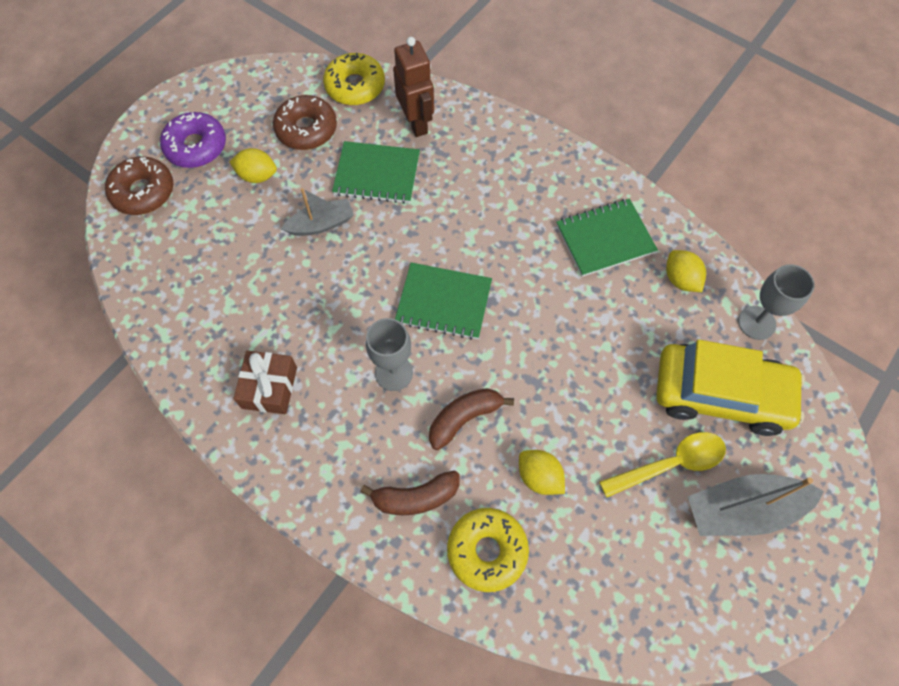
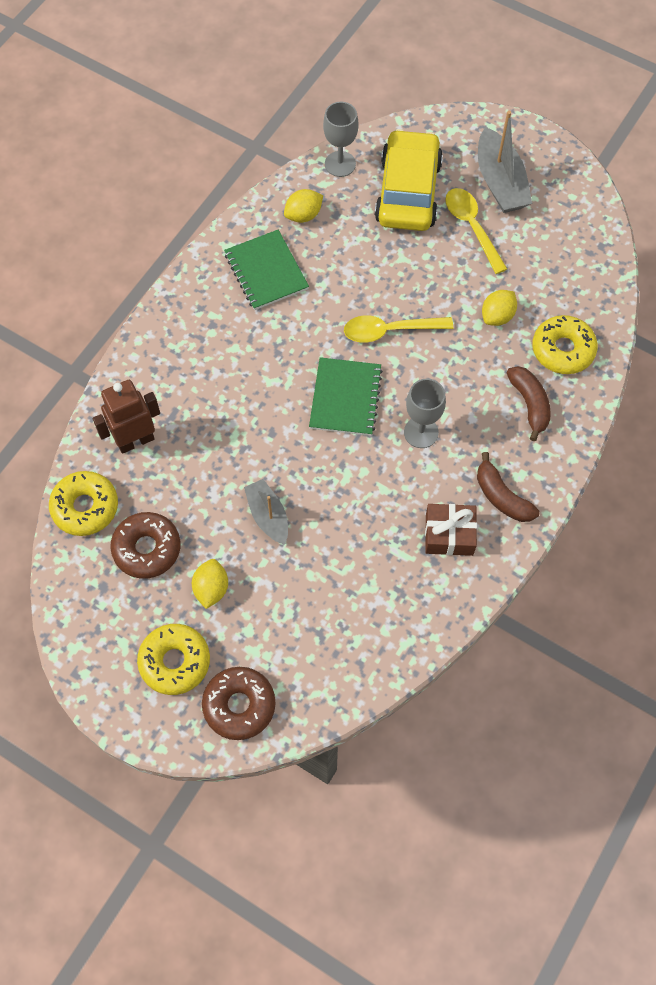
camera: 95 degrees left, 0 degrees up
purple donut [160,112,226,168] -> yellow donut [137,624,210,695]
green notebook [332,141,420,204] -> none
brown banana [429,388,514,450] -> brown banana moved to [477,452,540,522]
none -> yellow spoon [344,315,453,343]

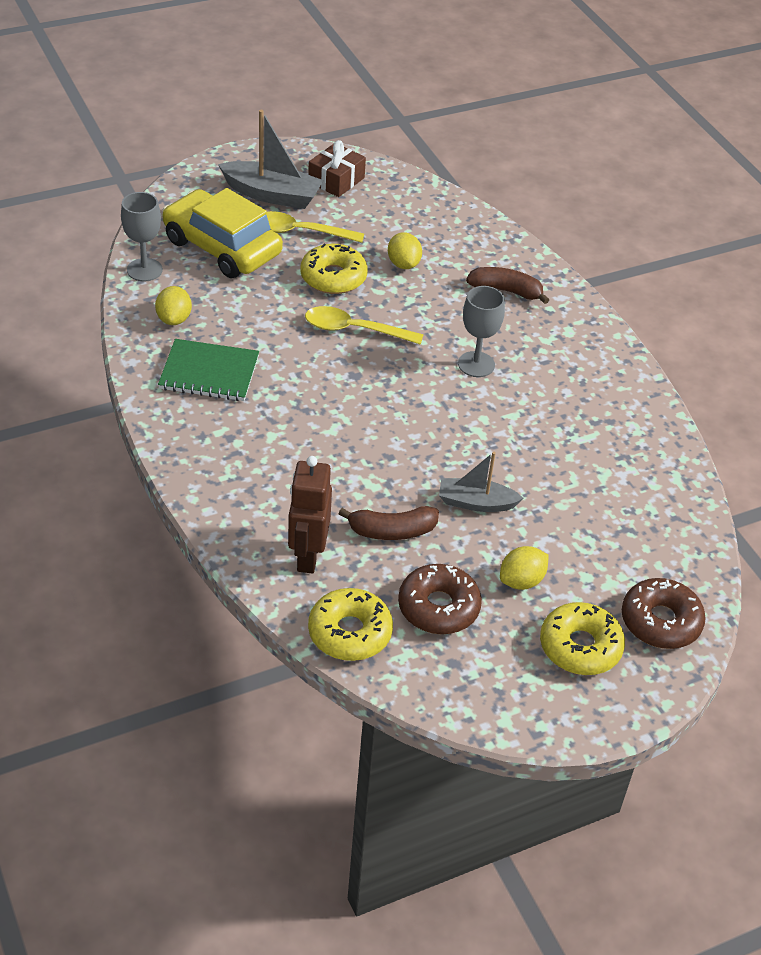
camera: 60 degrees left, 20 degrees down
yellow lemon [192,559,228,609] -> yellow lemon turned 75 degrees counterclockwise [500,546,548,590]
green notebook [309,357,383,436] -> none
yellow spoon [344,315,453,343] -> yellow spoon turned 75 degrees clockwise [305,306,424,345]
brown gift [425,504,477,556] -> brown gift moved to [308,140,366,197]
brown banana [477,452,540,522] -> brown banana moved to [338,506,439,540]
yellow donut [532,315,598,374] -> yellow donut moved to [300,244,368,294]

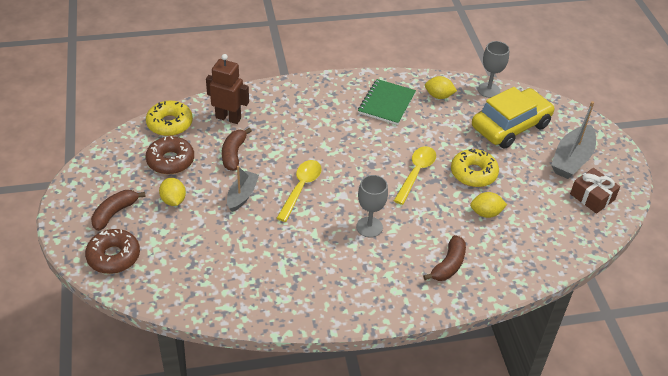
camera: 105 degrees right, 0 degrees up
yellow spoon [266,211,364,243] -> yellow spoon moved to [277,160,322,222]
yellow donut [540,602,625,675] -> brown banana [91,190,146,231]

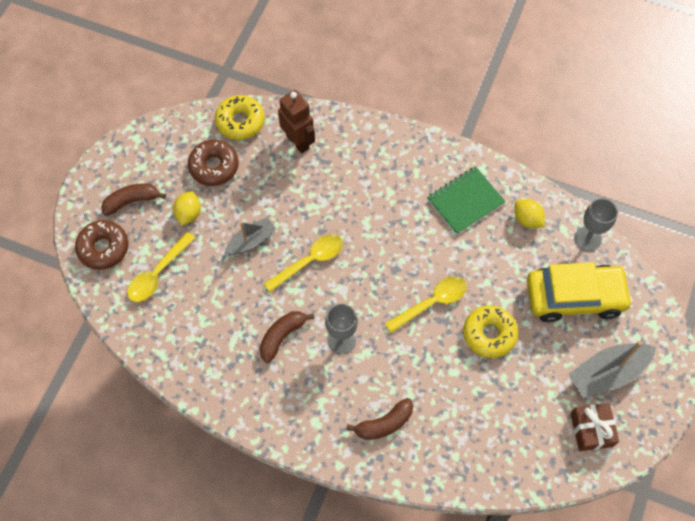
camera: 35 degrees right, 20 degrees up
brown banana [222,127,252,171] -> brown banana moved to [260,311,314,363]
yellow lemon [470,192,507,218] -> none
none -> yellow spoon [127,232,195,302]

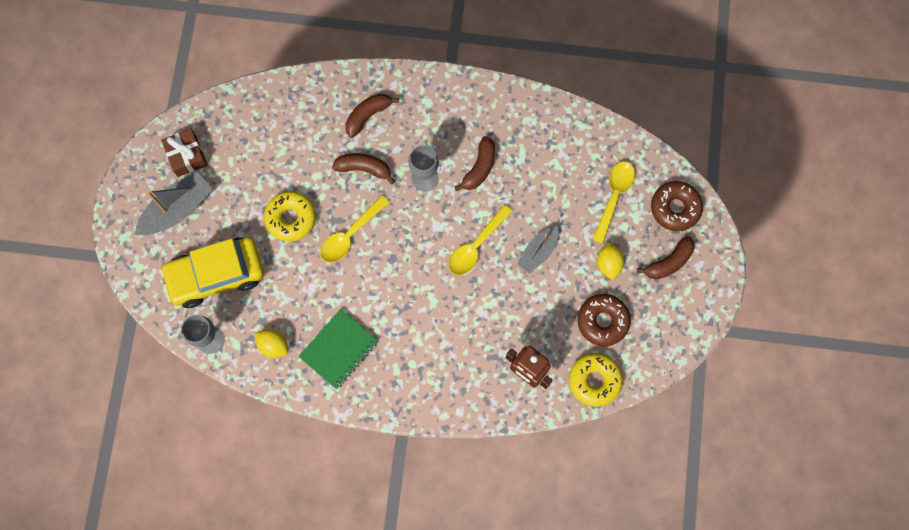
camera: 165 degrees right, 10 degrees up
none -> brown banana [332,153,395,184]

